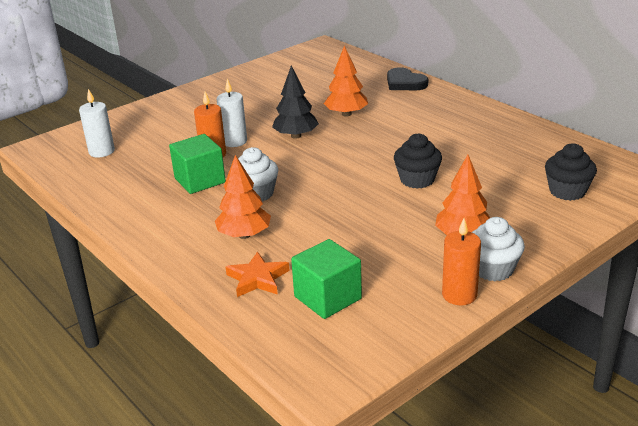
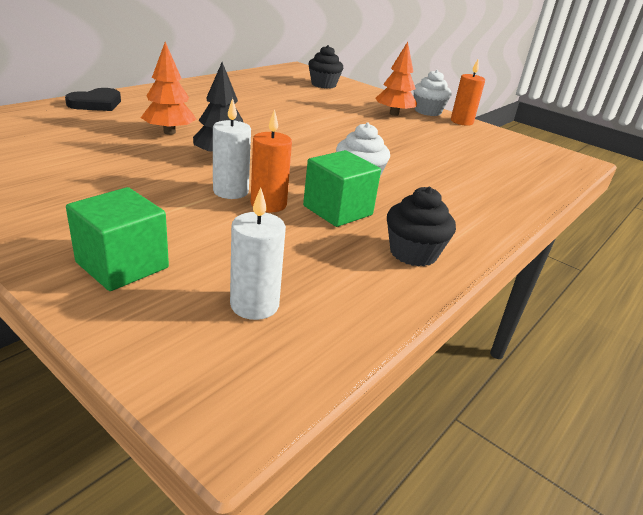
camera: 105 degrees left, 0 degrees up
orange tree [215,155,271,239] -> none
orange star [226,251,289,297] -> none
green cube [291,239,362,319] -> green cube moved to [66,187,169,291]
black cupcake [394,133,442,189] -> black cupcake moved to [387,187,456,267]

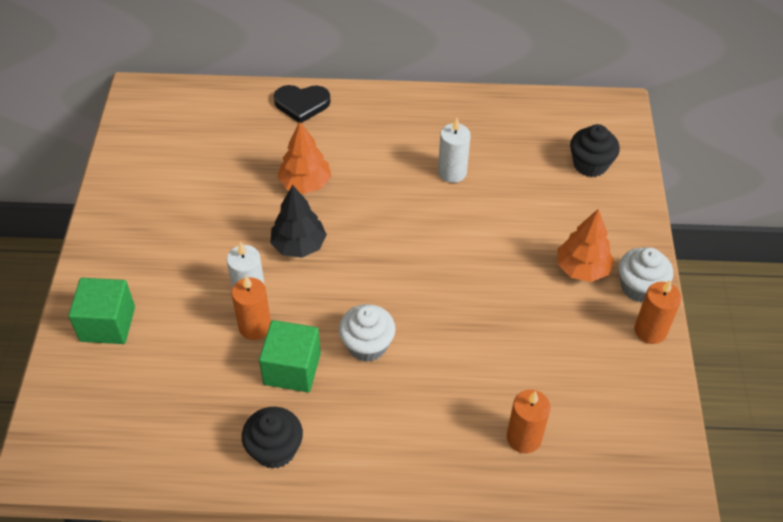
camera: 55 degrees right, 20 degrees up
white candle [230,188,286,320] -> white candle moved to [438,118,471,183]
none -> orange candle [507,390,550,454]

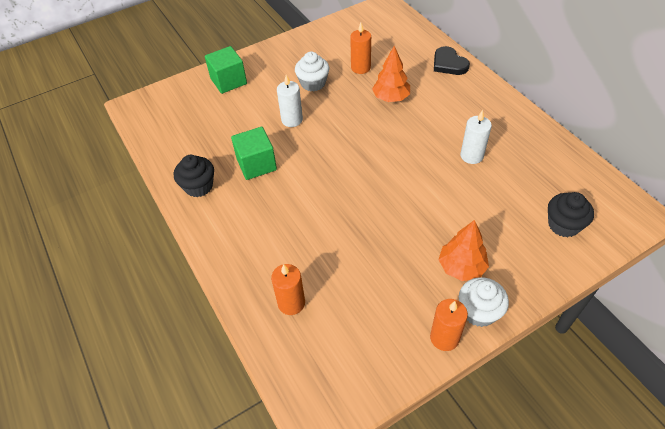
camera: 60 degrees right, 0 degrees up
orange candle [231,276,271,340] -> orange candle moved to [350,22,371,74]
black tree [270,185,327,258] -> none
white cupcake [339,304,396,362] -> white cupcake moved to [295,52,329,91]

